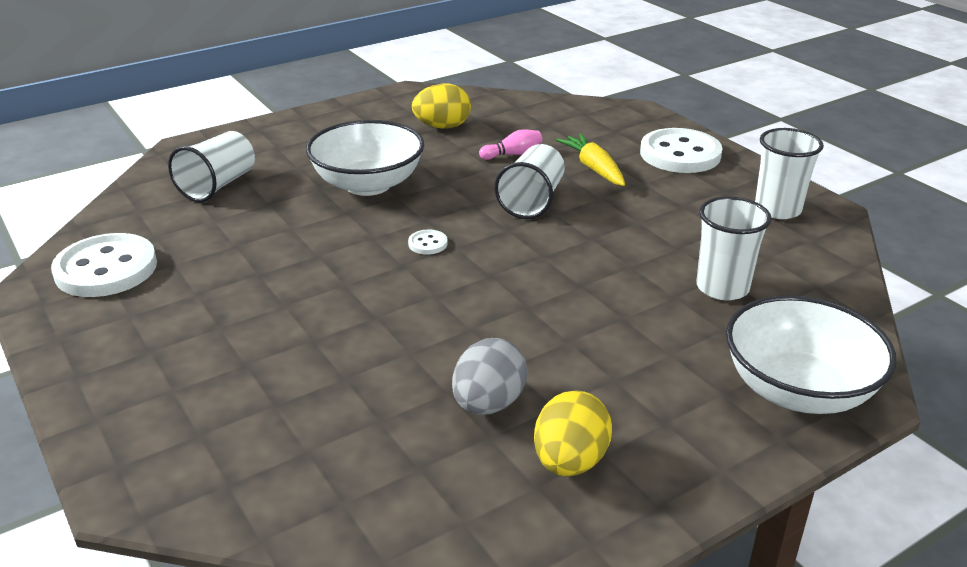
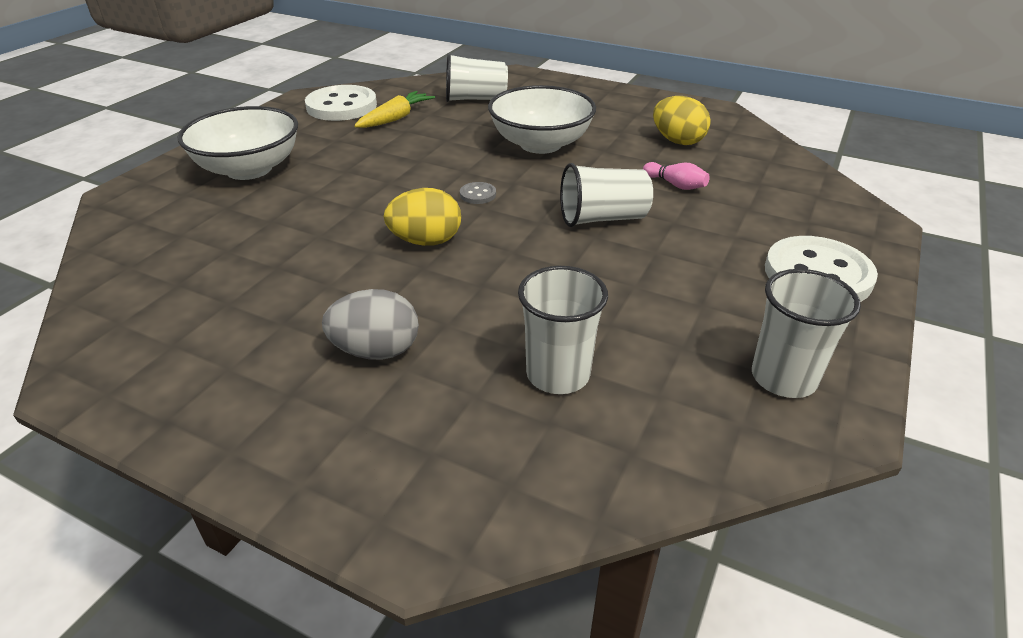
camera: 60 degrees right, 5 degrees up
white button [408,229,448,255] -> grey button [460,182,496,204]
grey egg [452,338,527,415] -> grey egg moved to [322,289,419,360]
yellow egg [534,390,612,477] -> yellow egg moved to [384,188,461,246]
yellow carrot [556,134,625,186] -> yellow carrot moved to [354,91,435,128]
white bowl [726,295,897,414] -> white bowl moved to [177,106,298,180]

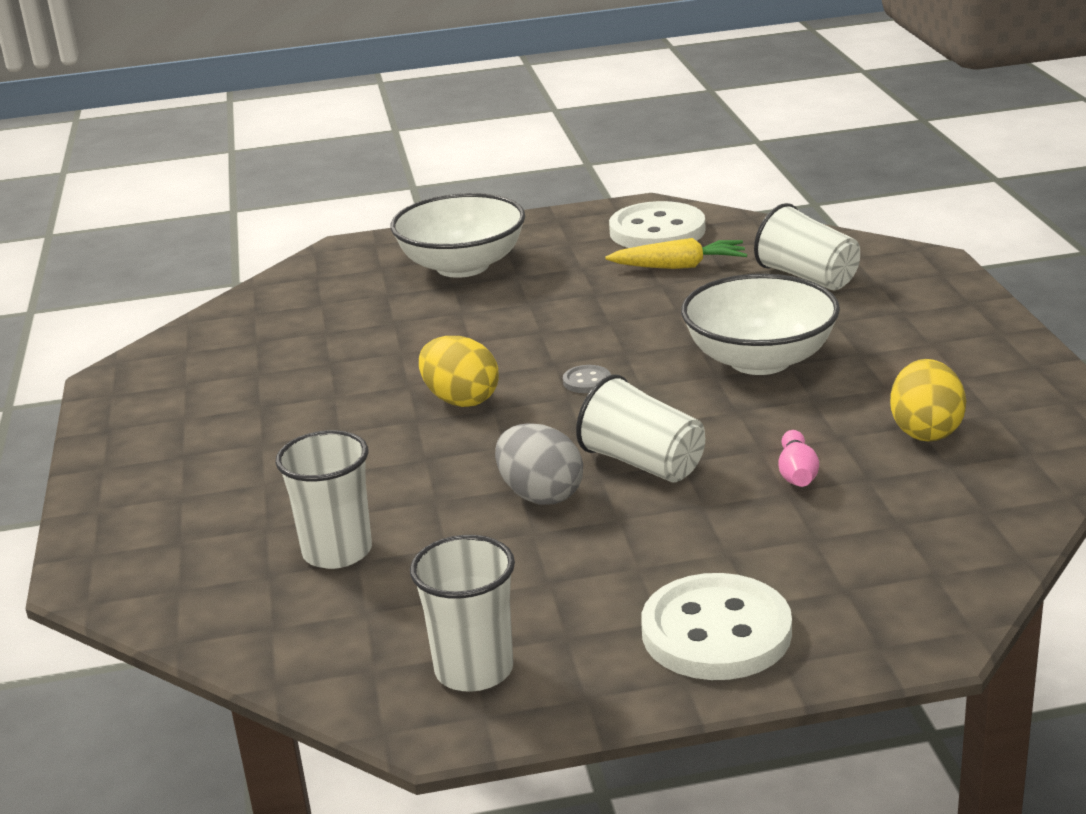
camera: 55 degrees right, 10 degrees down
grey egg [322,289,419,360] -> grey egg moved to [495,423,583,505]

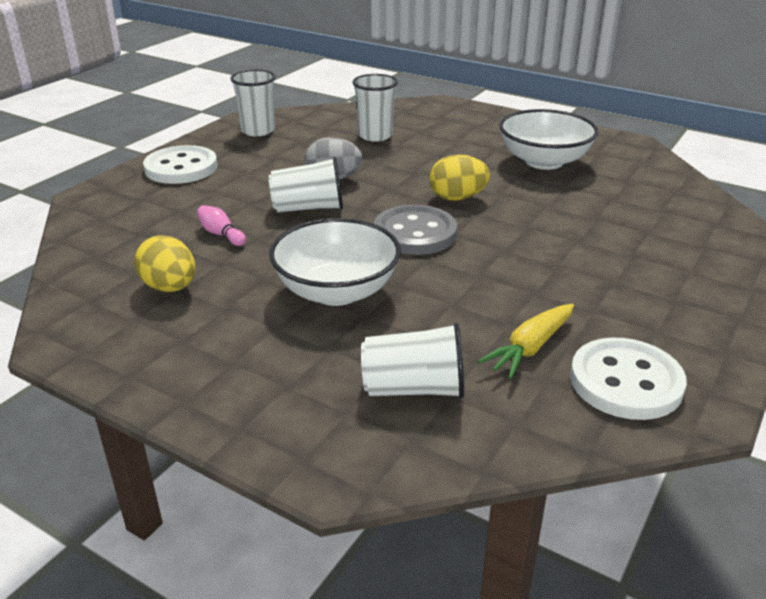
camera: 130 degrees right, 5 degrees up
white bowl [390,193,525,278] -> white bowl moved to [499,109,598,170]
grey button [563,365,611,393] -> grey button [374,205,457,255], size x2.39

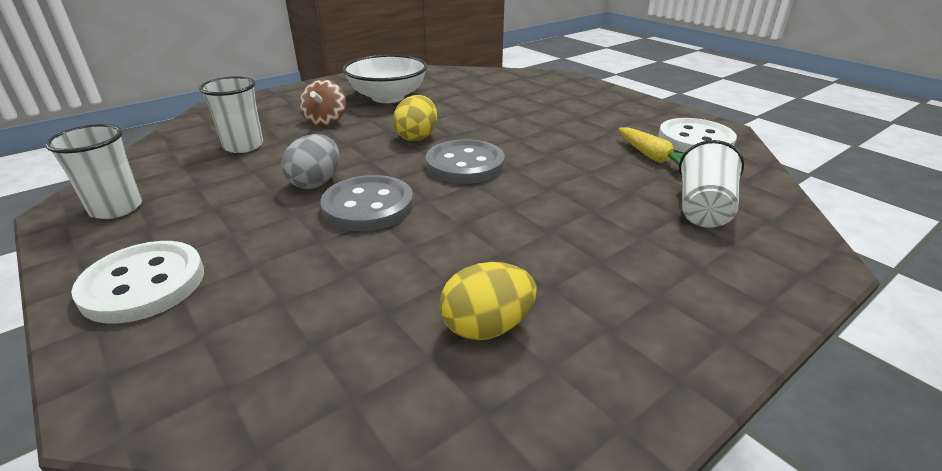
camera: 70 degrees left, 0 degrees up
pink bowling pin [197,205,246,246] -> none
white cup [269,157,343,213] -> grey button [321,175,414,231]
white bowl [269,218,401,306] -> none
none -> brown spinning top [300,80,346,126]

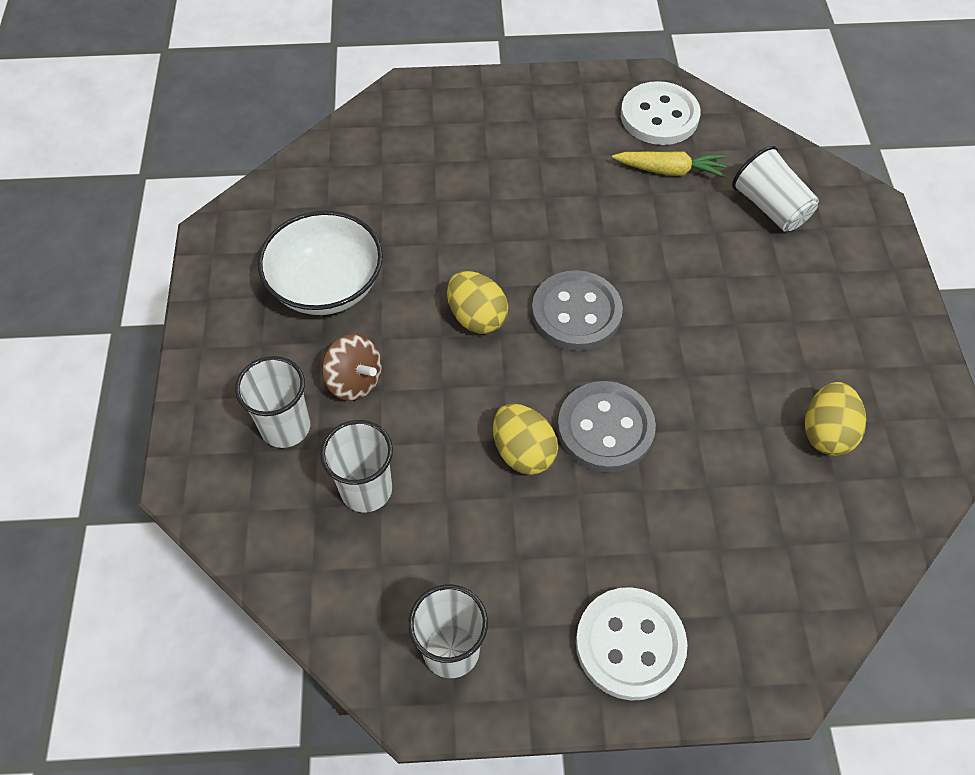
camera: 55 degrees left, 25 degrees up
grey egg [281,134,339,189] -> yellow egg [493,404,558,475]
none -> white cup [235,356,310,448]

